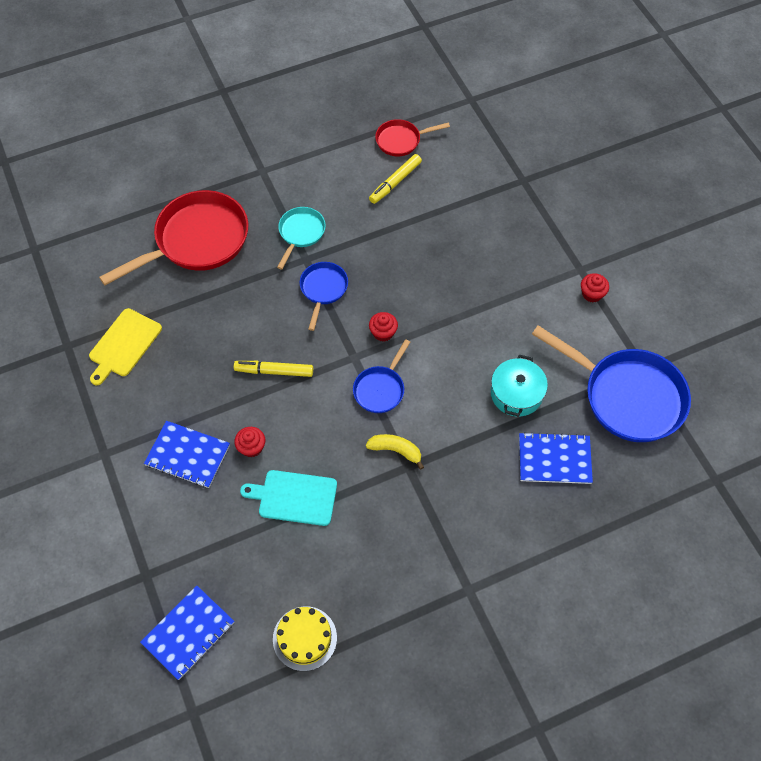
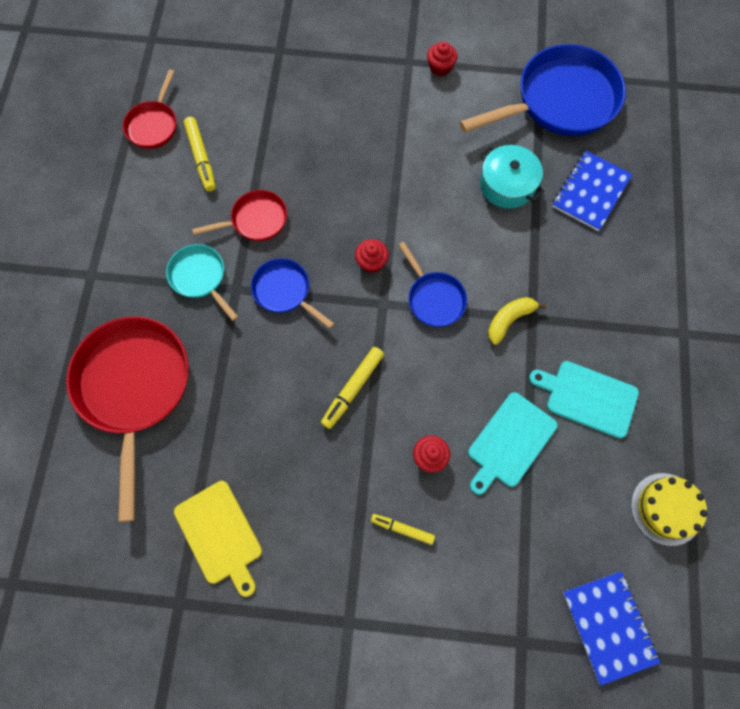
camera: 60 degrees left, 10 degrees up
blue notebook [144,421,230,488] -> yellow marker [371,514,435,545]
none -> red pan [192,190,287,241]
none -> turquoise cutting board [529,361,639,438]

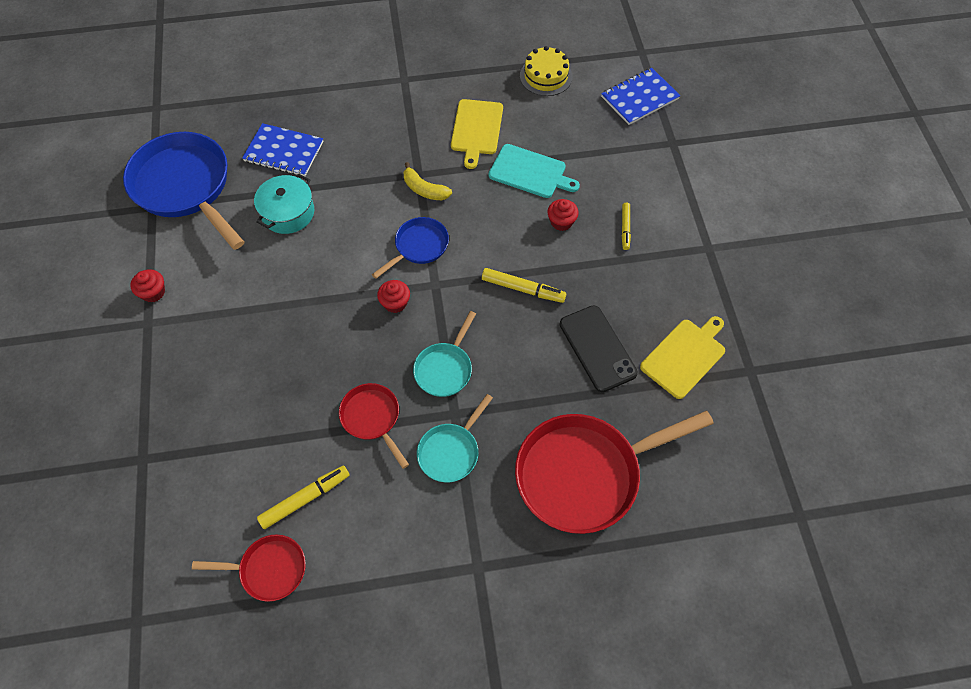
camera: 105 degrees left, 10 degrees down
blue pan [251,258,334,329] -> turquoise pan [413,311,476,397]
turquoise cutting board [529,361,639,438] -> yellow cutting board [451,99,503,169]
none -> black phone [560,305,638,392]

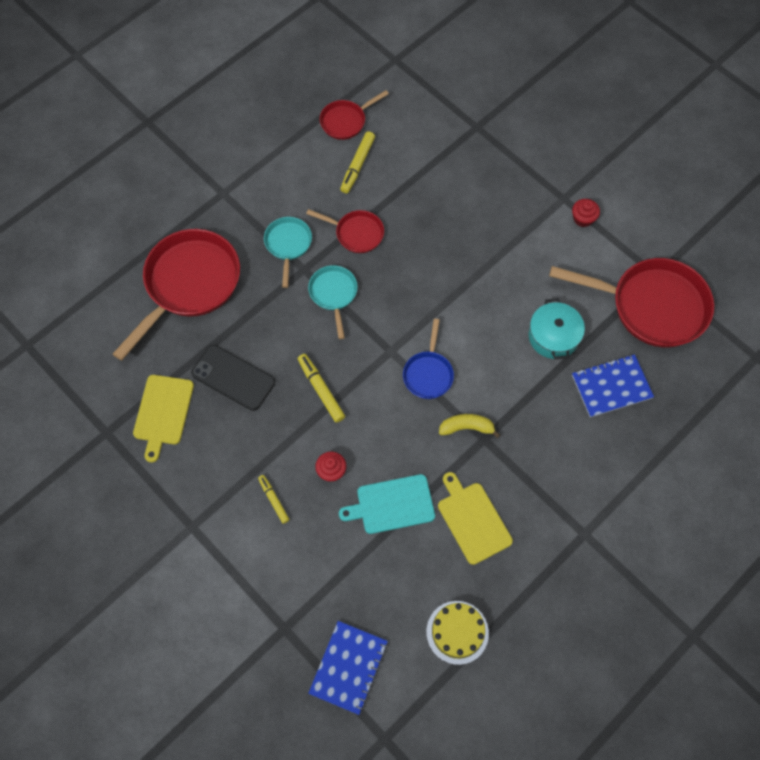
camera: 145 degrees right, 5 degrees up
blue pan [123,132,245,250] -> red pan [549,258,714,347]
red cupcake [377,280,410,313] -> none
yellow marker [482,268,566,303] -> yellow marker turned 75 degrees clockwise [298,354,345,423]

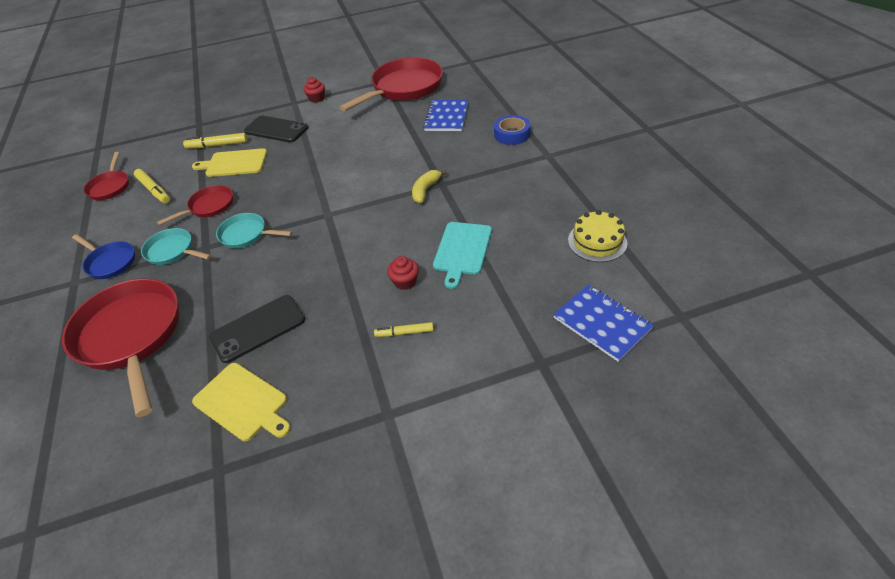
camera: 60 degrees left, 20 degrees down
yellow marker [298,354,345,423] -> yellow marker moved to [183,133,248,149]
blue pan [403,319,454,399] -> blue pan moved to [72,234,135,279]
yellow cutting board [438,472,513,565] -> yellow cutting board moved to [192,148,267,177]
turquoise pot [529,298,585,359] -> none
none -> black phone [244,116,308,143]
none -> blue tape [494,115,531,145]

